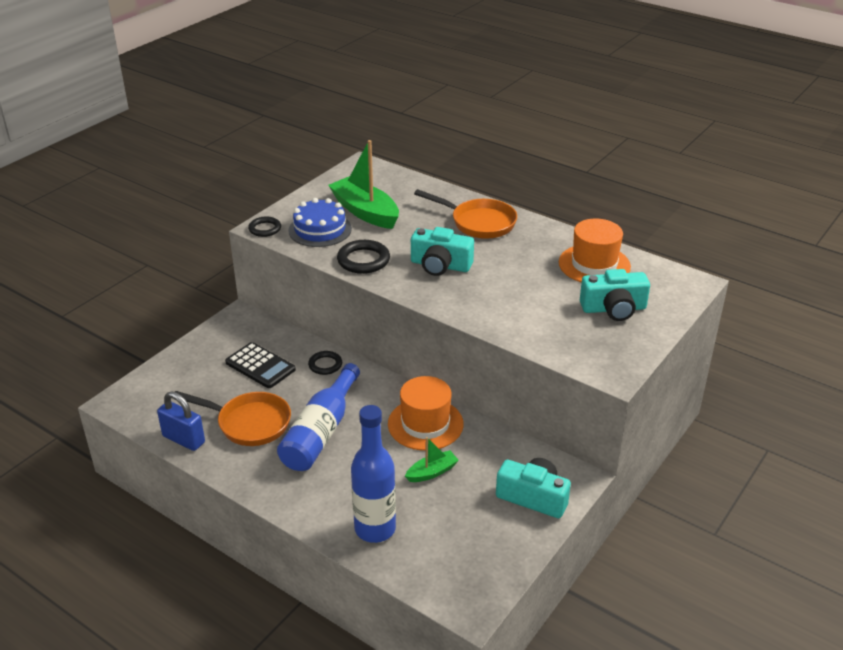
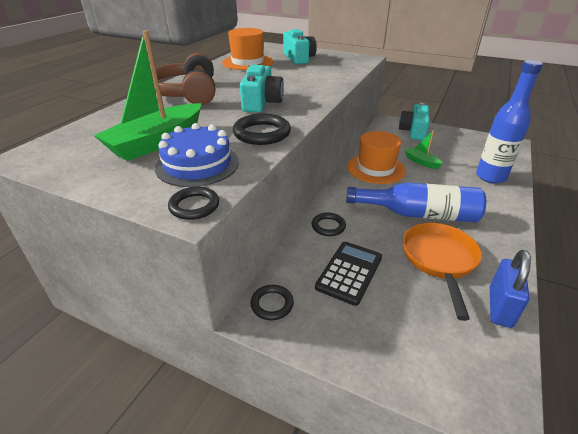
camera: 100 degrees left, 0 degrees up
orange pan [414,189,517,239] -> brown headphones [151,53,215,105]
none -> black ring [250,285,294,320]

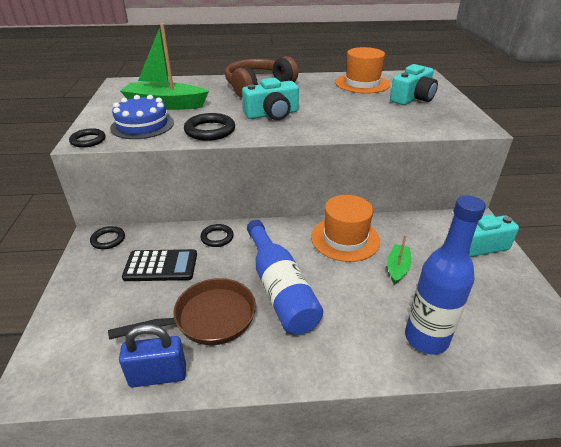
camera: 60 degrees right, 0 degrees up
orange pan [403,223,482,321] -> brown pan [108,278,256,345]

